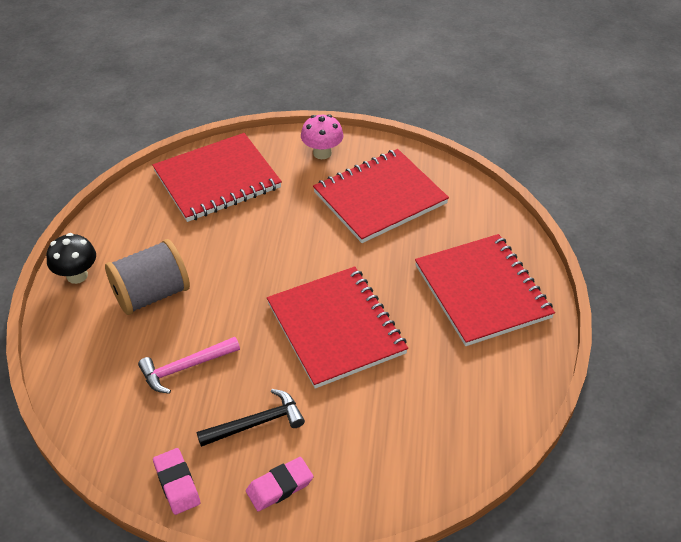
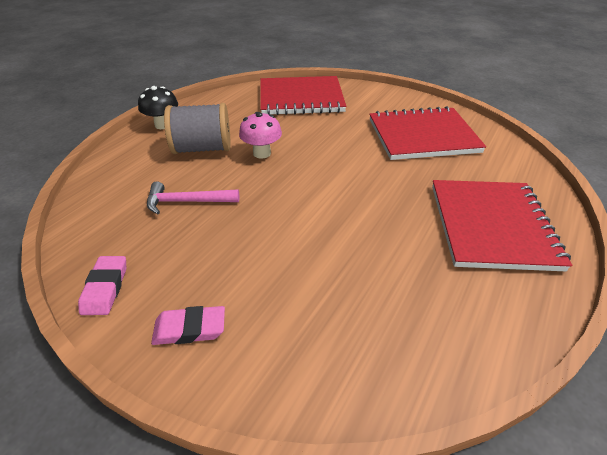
camera: 25 degrees right, 5 degrees down
black hammer [197,389,305,447] -> none
red notebook [267,266,408,389] -> none
pink mushroom [301,114,343,159] -> pink mushroom moved to [239,112,282,159]

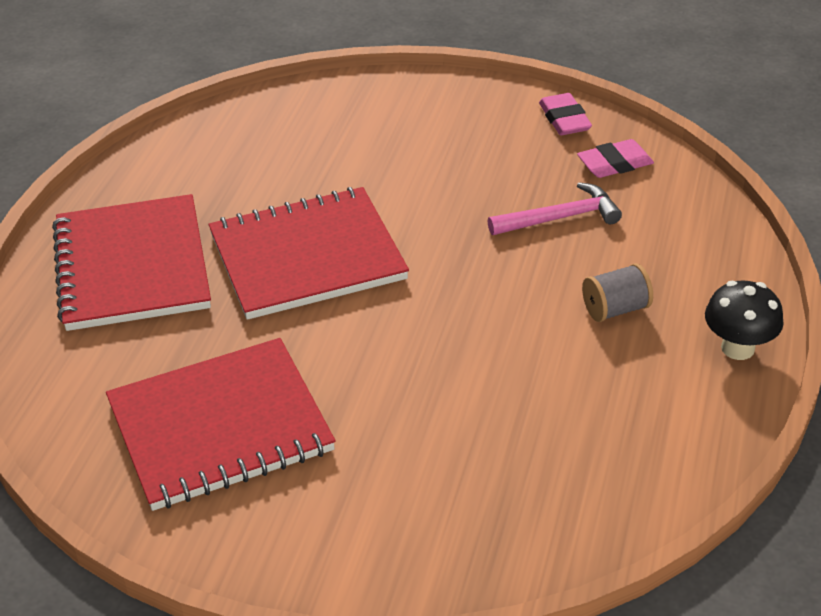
camera: 165 degrees right, 0 degrees up
pink eraser [151,306,225,345] -> pink eraser moved to [577,139,654,178]
grey spool [164,103,231,154] -> grey spool [582,263,653,322], size x0.56
pink mushroom [239,112,282,159] -> none
red notebook [261,76,346,115] -> red notebook moved to [209,187,409,320]

